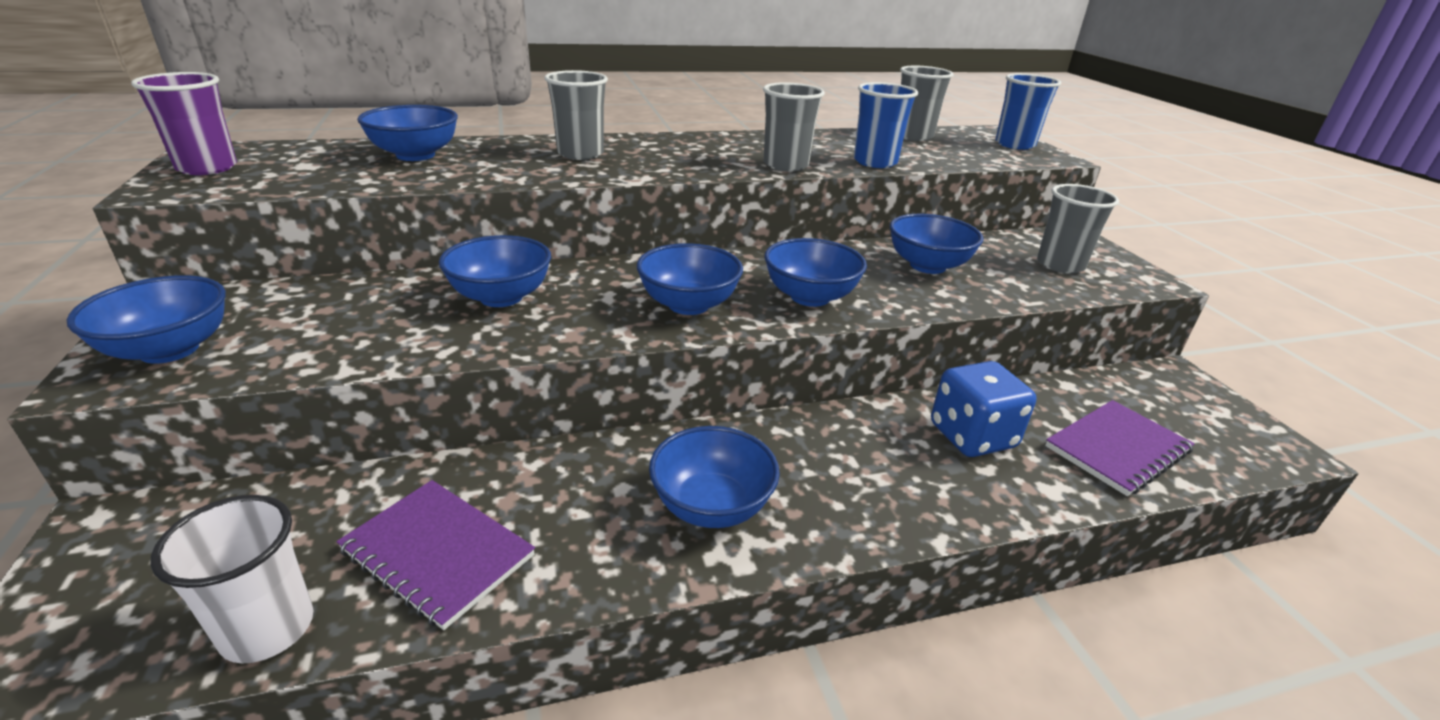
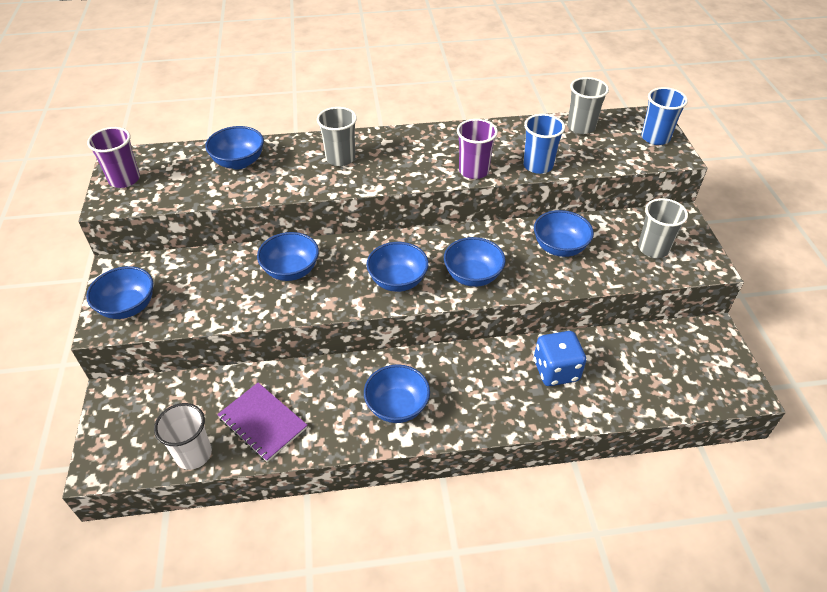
camera: 10 degrees right, 15 degrees up
grey cup [763,82,825,172] -> purple cup [457,119,498,179]
purple notebook [1045,400,1195,496] -> none

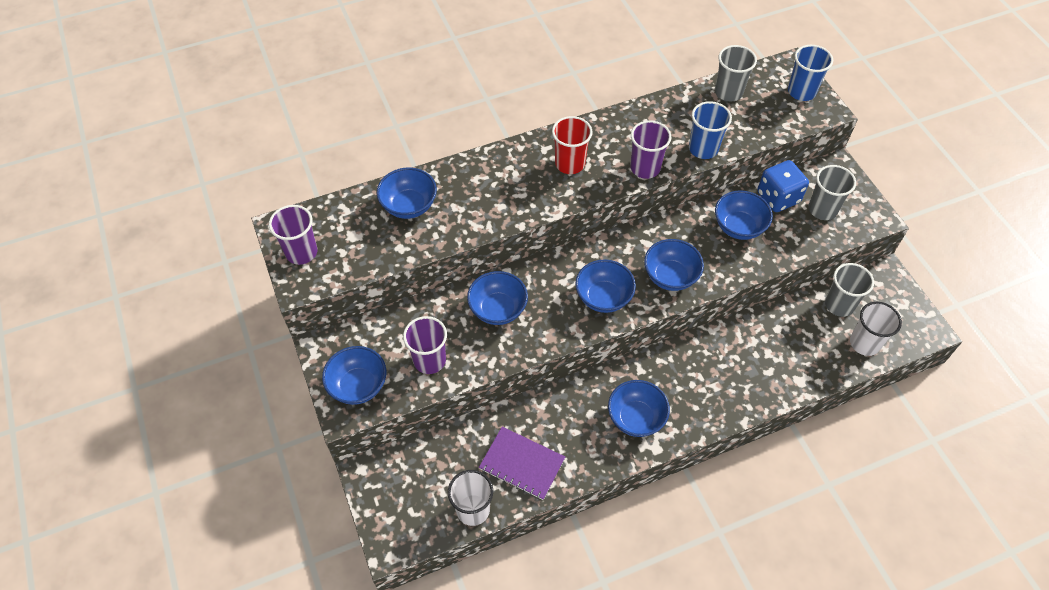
camera: 15 degrees left, 10 degrees up
grey cup [317,107,357,166] -> grey cup moved to [825,263,874,317]
blue dice [534,331,586,386] -> blue dice moved to [757,160,809,212]
none -> purple cup [403,316,447,374]
none -> red cup [552,116,592,174]
none -> white cup [850,302,902,356]

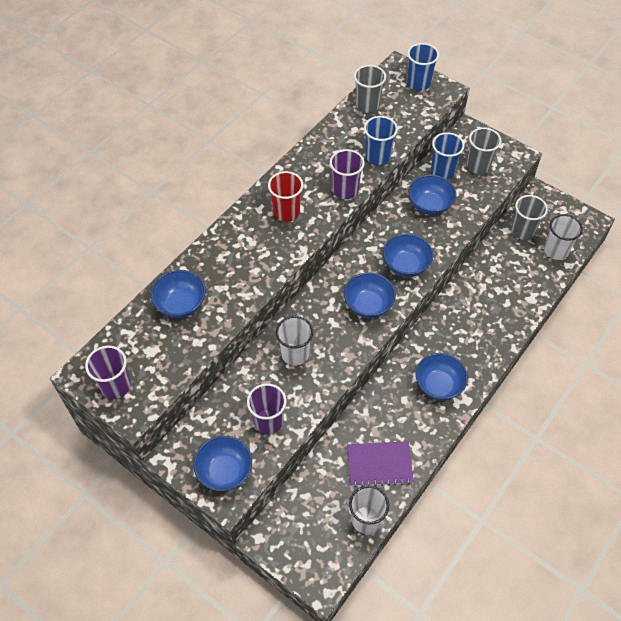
camera: 30 degrees left, 0 degrees up
blue bowl [467,271,528,325] -> white cup [276,316,313,366]
blue dice [757,160,809,212] -> blue cup [431,132,465,179]

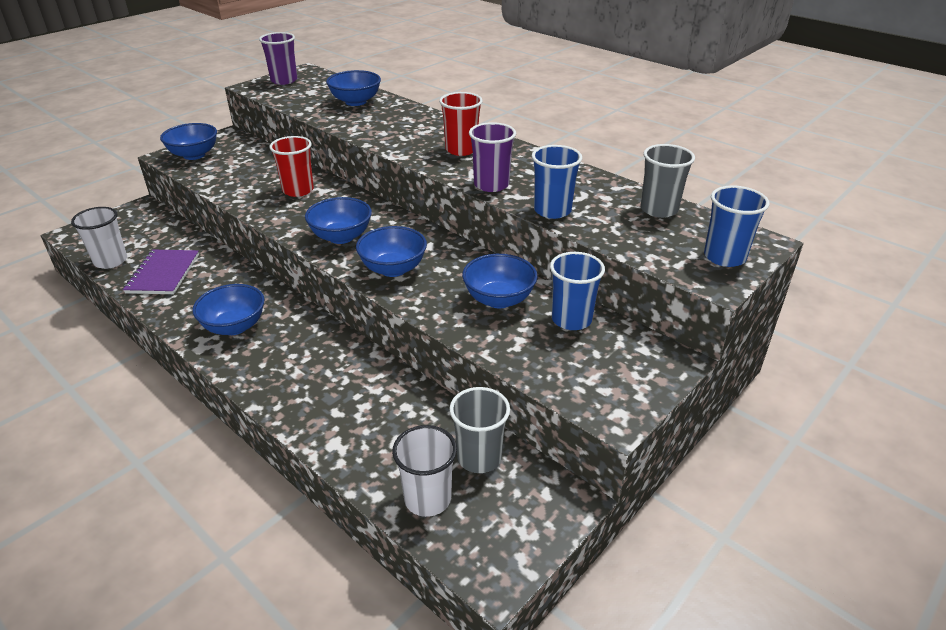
camera: 95 degrees right, 20 degrees down
purple cup [247,383,287,434] -> none
white cup [276,316,313,366] -> red cup [269,136,314,197]
grey cup [467,127,501,174] -> none

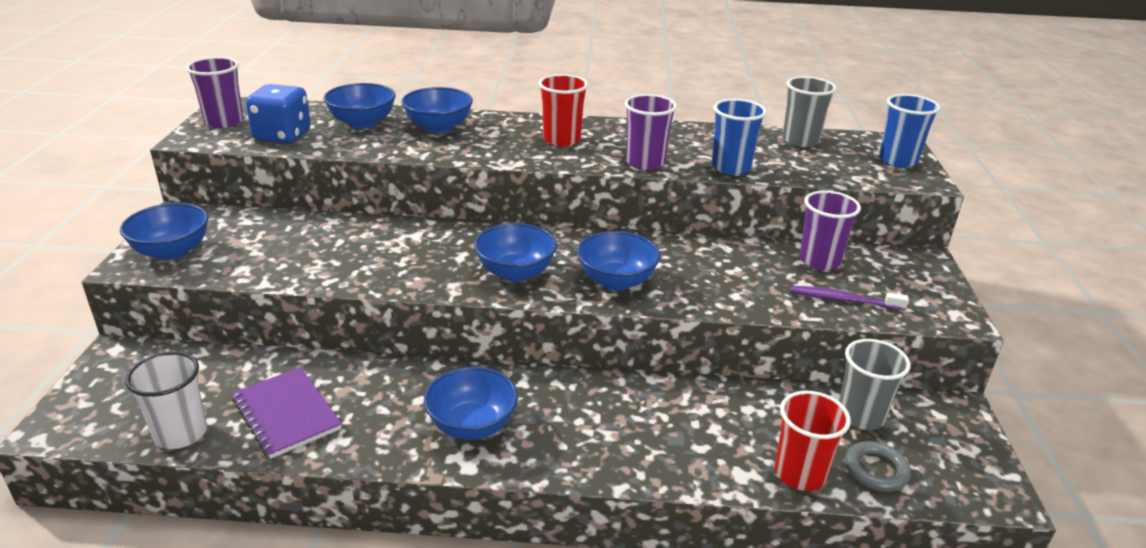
camera: 40 degrees left, 5 degrees down
red cup [269,136,314,197] -> red cup moved to [775,391,851,491]
white cup [392,425,457,517] -> grey ring [845,441,911,492]
blue bowl [462,254,538,308] -> blue bowl moved to [401,87,473,133]
blue cup [550,252,605,330] -> purple cup [799,190,861,270]
none -> blue dice [246,84,311,143]
none -> purple toothbrush [790,286,909,310]

